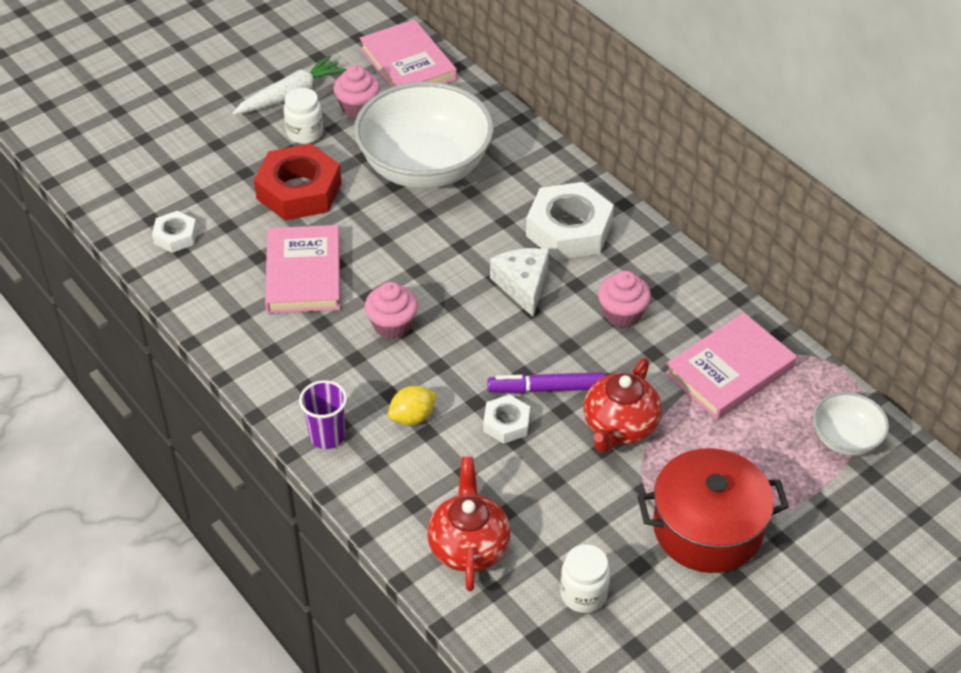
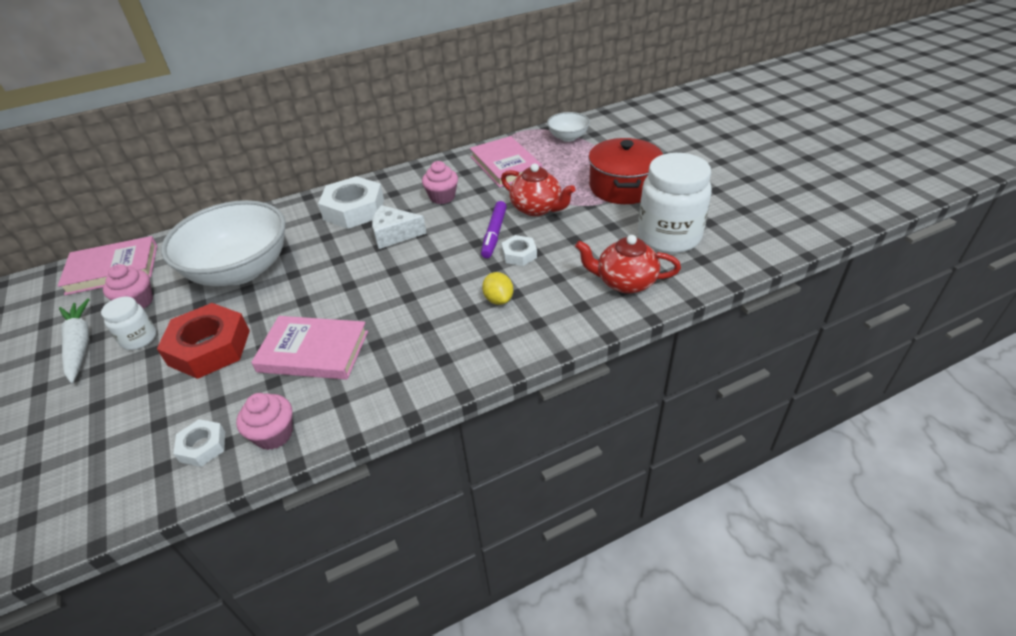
camera: 75 degrees left, 5 degrees down
purple cup [299,380,347,449] -> none
pink cupcake [365,282,418,339] -> pink cupcake moved to [236,393,293,450]
white jar [560,544,610,613] -> white jar [638,153,712,253], size x2.01

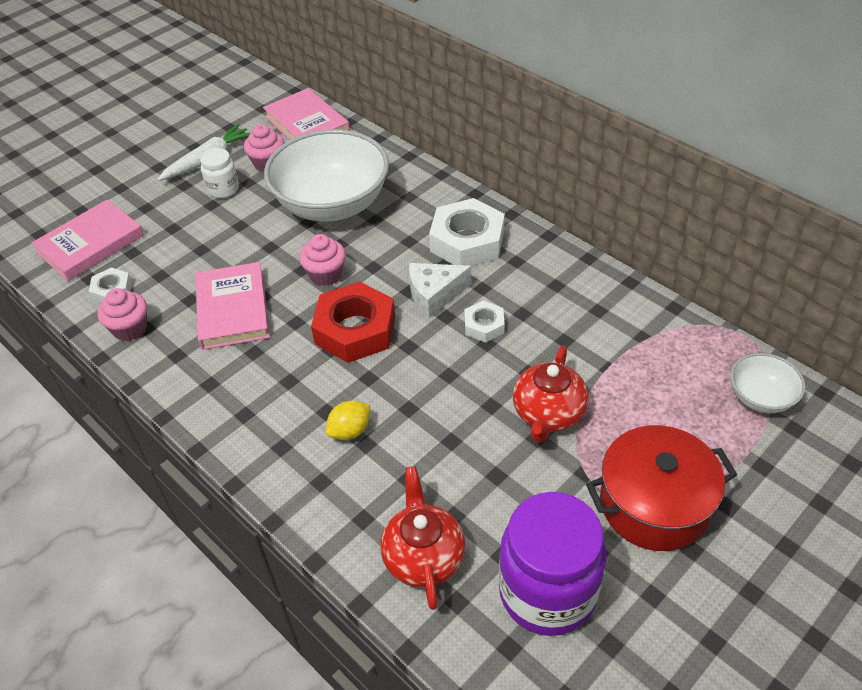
camera: 70 degrees right, 5 degrees up
red nut [157,303,250,379] -> red nut moved to [311,282,395,363]
white cheese [372,205,426,249] -> white cheese turned 90 degrees counterclockwise [409,263,471,318]
pink cupcake [422,161,458,204] -> pink cupcake moved to [299,234,346,286]
pink book [470,136,542,188] -> pink book moved to [31,200,144,281]
purple marker [481,201,507,258] -> none
white nut [501,235,537,266] -> white nut moved to [464,301,505,343]
white jar [638,153,712,253] -> purple jar [499,492,606,636]

